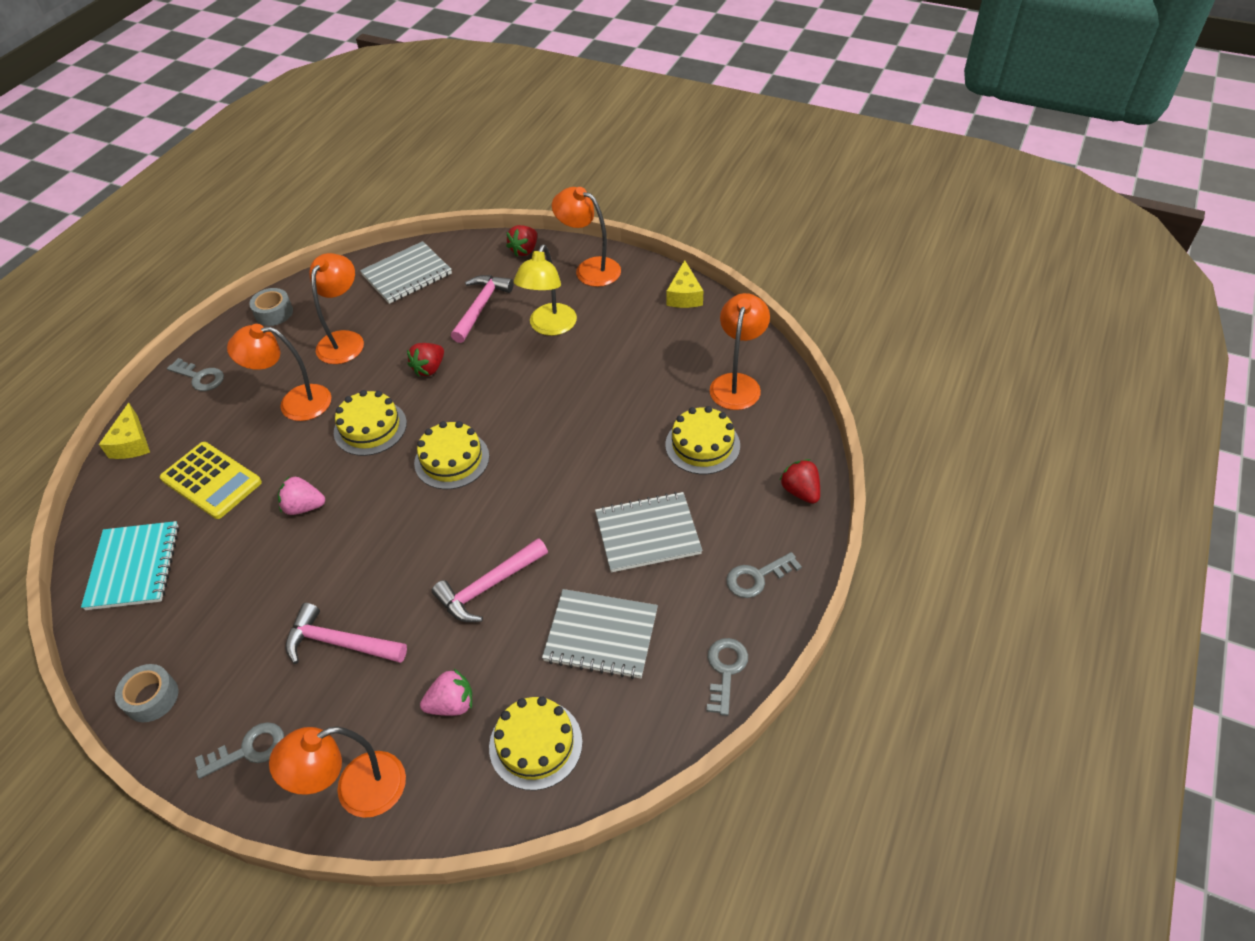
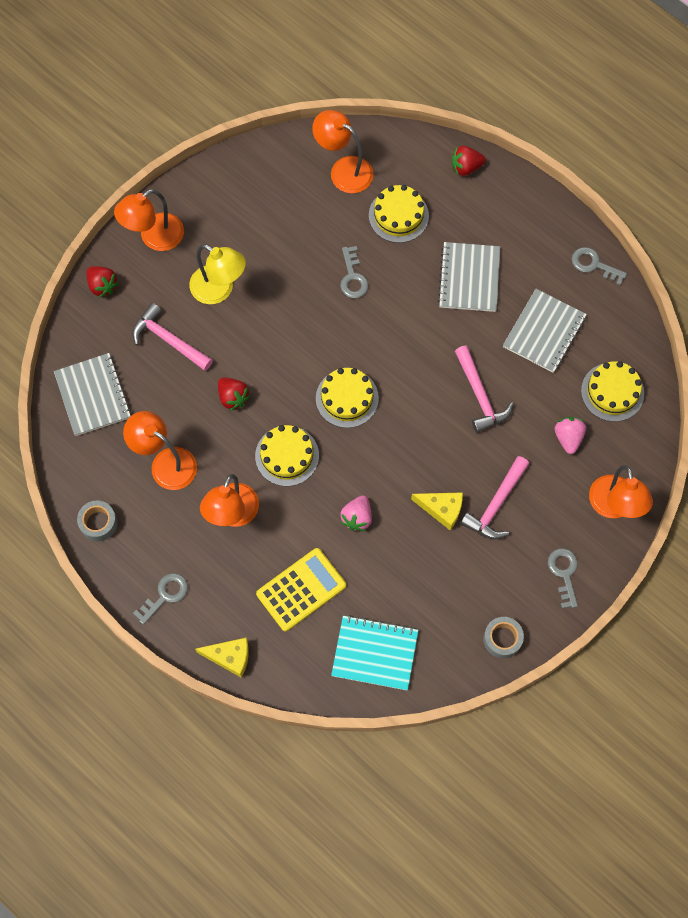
camera: 75 degrees left, 20 degrees up
yellow cheese [666,260,703,308] -> yellow cheese moved to [411,492,463,530]
grey key [726,552,802,598] -> grey key moved to [340,246,369,298]

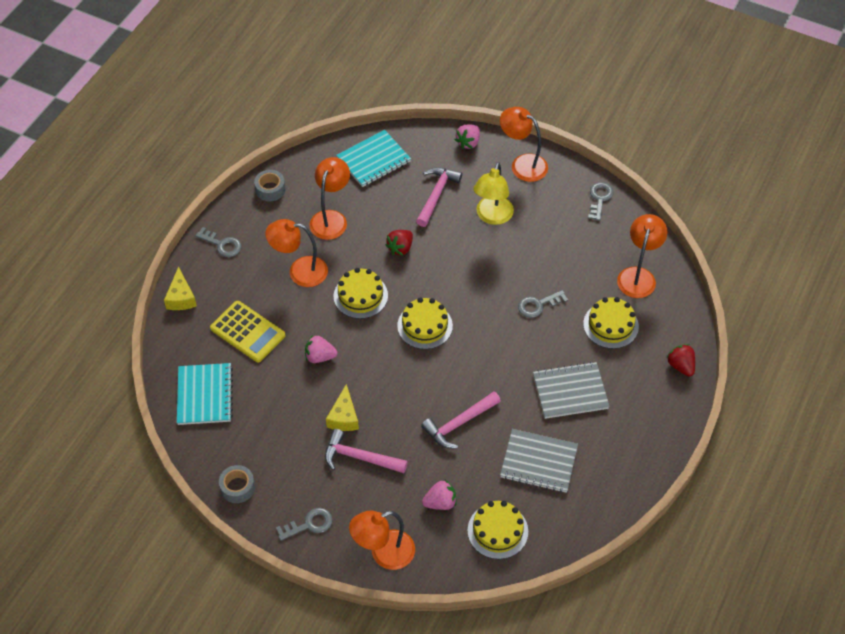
camera: 75 degrees right, 15 degrees down
grey notebook [54,353,131,436] -> turquoise notebook [336,130,411,187]
red strawberry [86,266,119,298] -> pink strawberry [455,125,480,149]
grey key [572,247,627,285] -> grey key moved to [588,182,614,221]

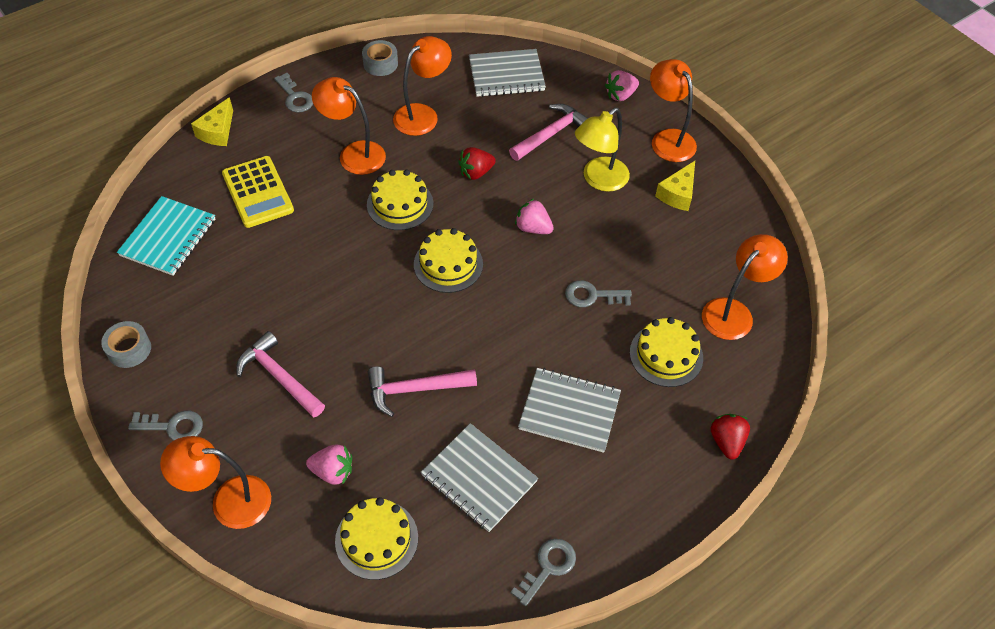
camera: 25 degrees right, 0 degrees up
pink strawberry [305,335,338,363] -> pink strawberry moved to [515,199,554,234]
yellow cheese [326,384,359,431] -> yellow cheese moved to [655,161,695,211]
turquoise notebook [336,130,411,187] -> grey notebook [469,49,546,97]
grey key [588,182,614,221] -> grey key moved to [511,539,576,606]

